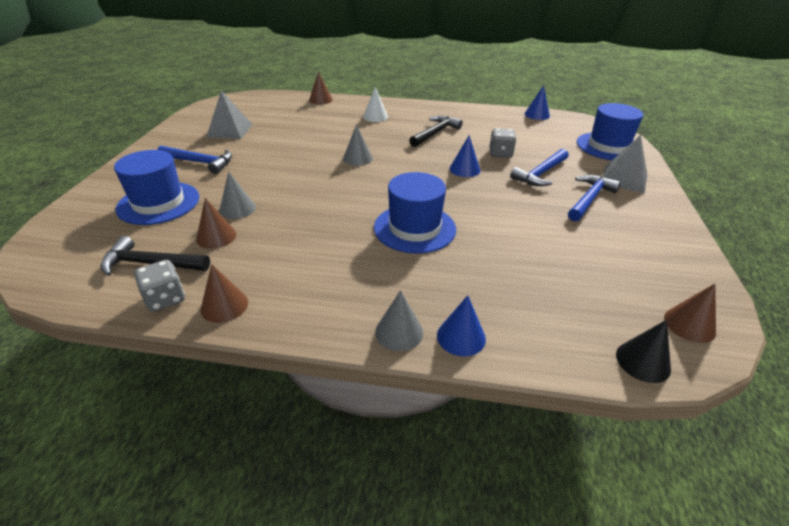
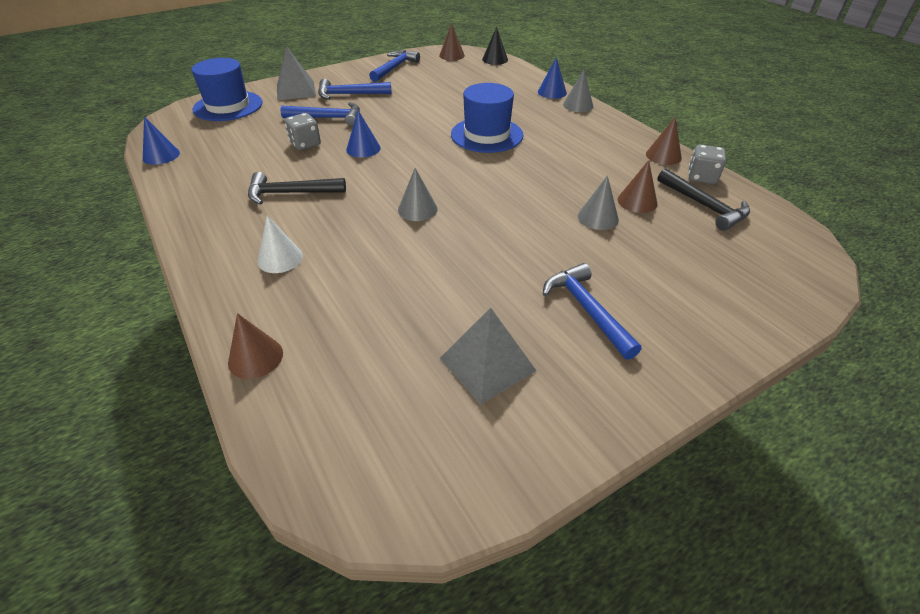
camera: 130 degrees left, 5 degrees up
blue hat [114,150,199,225] -> none
none -> blue hammer [369,50,420,82]

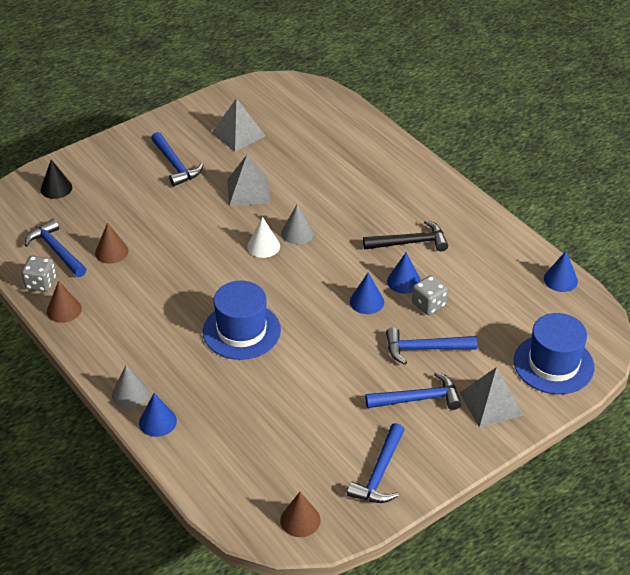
camera: 175 degrees right, 0 degrees up
brown cone [228,313,283,379] -> none
white cone [258,215,303,273] -> white cone moved to [247,217,280,258]
black cone [482,27,508,65] -> black cone moved to [41,160,72,199]
grey cone [578,175,619,230] -> none
black hammer [657,168,750,231] -> blue hammer [25,219,86,277]
none -> grey pyramid [227,155,270,206]
none -> blue cone [387,253,421,294]

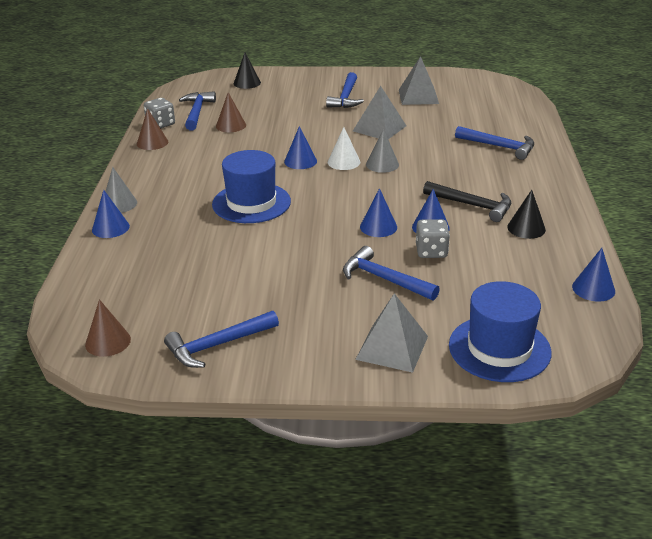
camera: 40 degrees right, 10 degrees down
blue hammer [365,372,462,410] -> blue hammer moved to [455,126,534,160]
none -> blue cone [284,126,317,169]
none -> black cone [507,190,546,239]

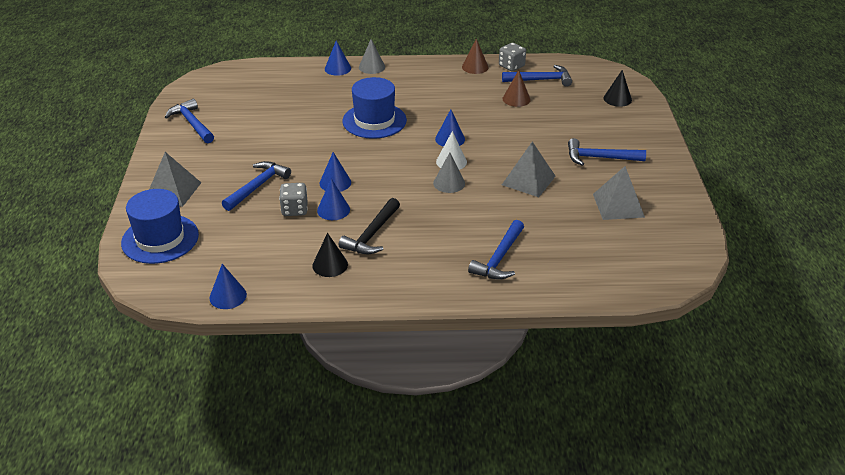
camera: 85 degrees right, 5 degrees up
brown cone [85,299,131,357] -> none

